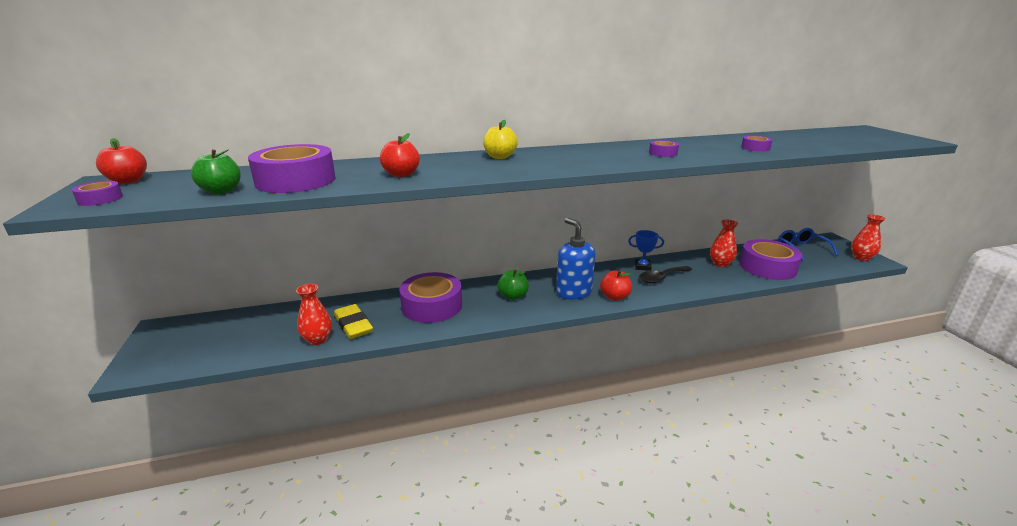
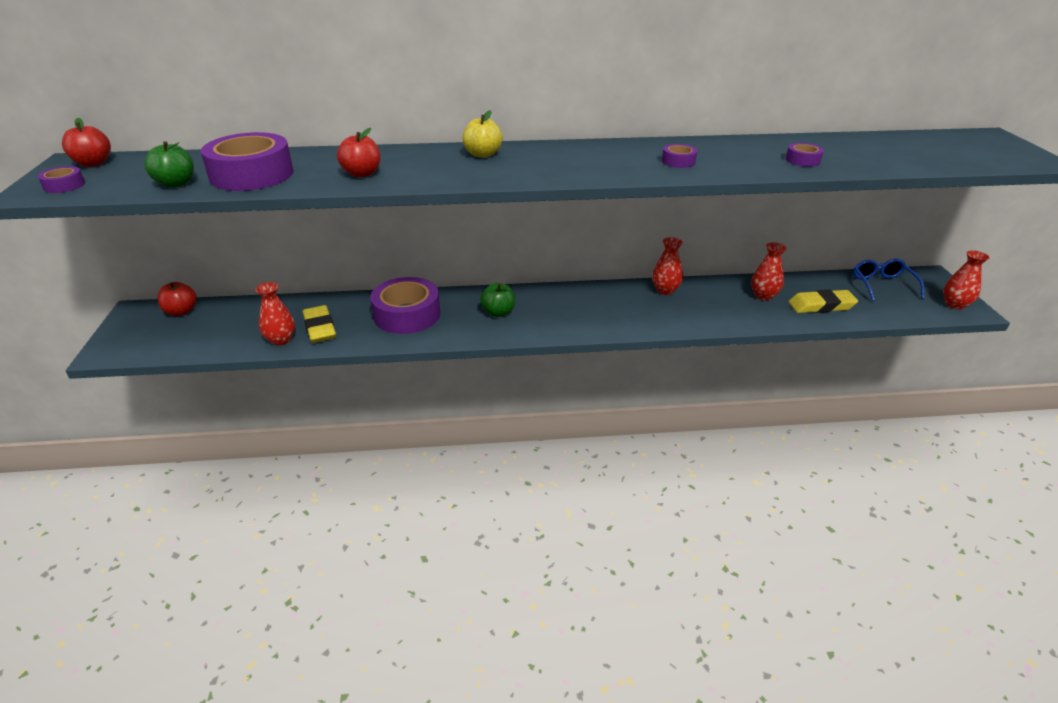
camera: 10 degrees right, 10 degrees up
blue soap dispenser [556,218,595,300] -> none
red apple [600,270,632,301] -> red apple moved to [157,282,197,316]
blue trophy [628,230,664,271] -> red vase [652,237,683,295]
black spoon [639,266,692,284] -> none
purple tape [740,239,802,280] -> yellow eraser [788,289,858,313]

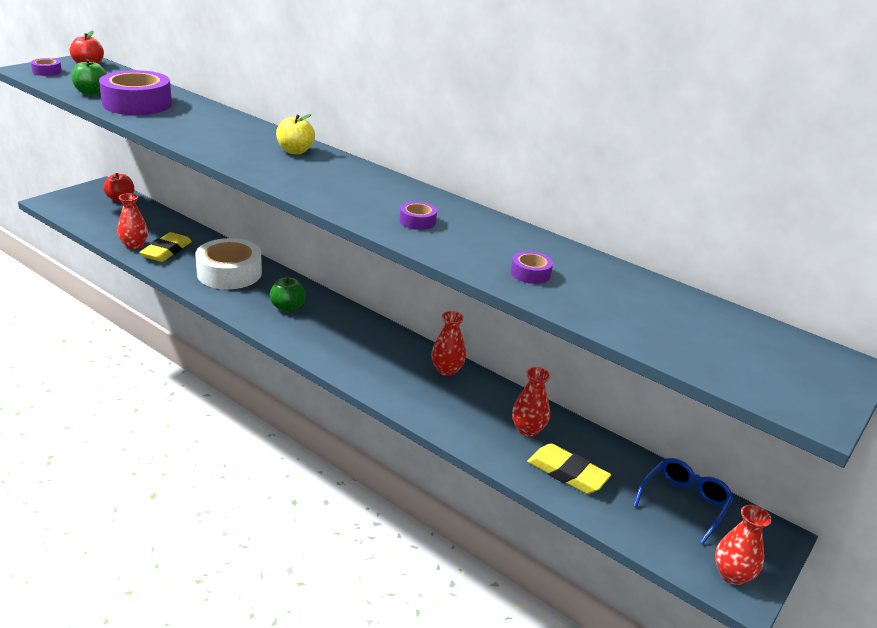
camera: 40 degrees right, 5 degrees down
red apple [337,128,380,178] -> none
purple tape [370,277,440,334] -> white tape [195,238,262,289]

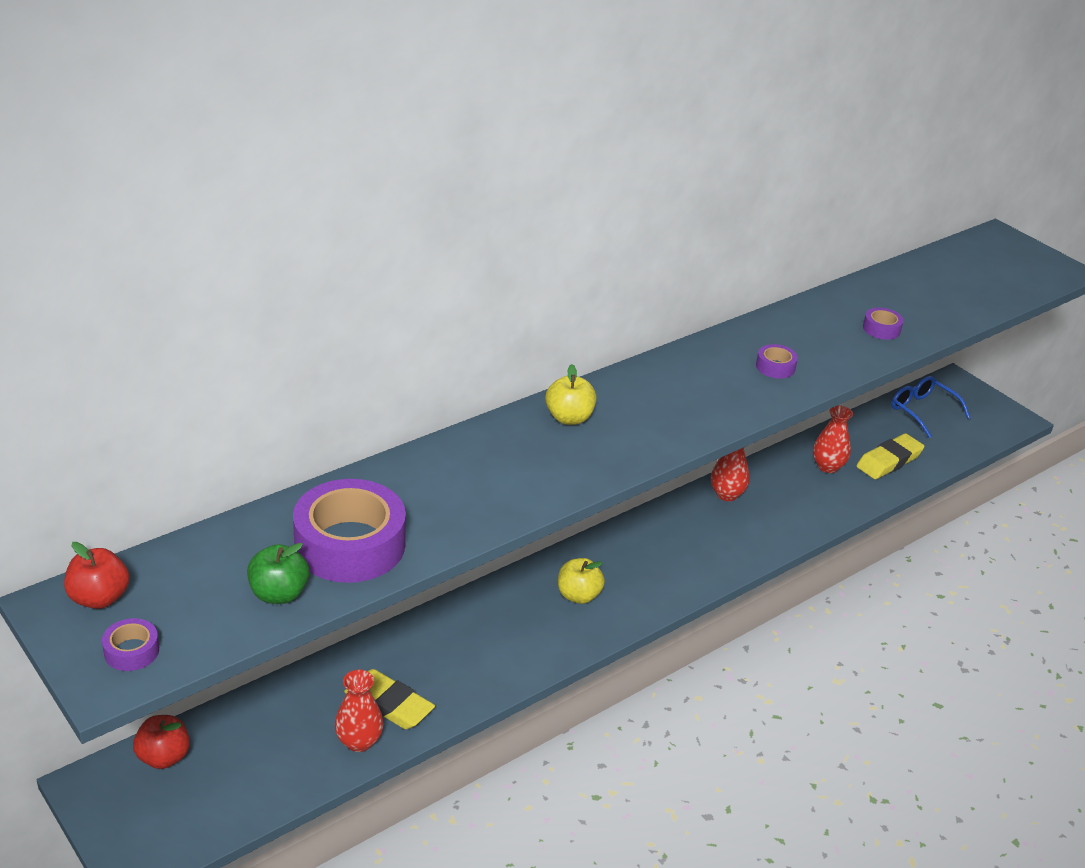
camera: 75 degrees left, 5 degrees up
white tape [195,238,262,289] -> none
green apple [270,277,306,312] -> yellow apple [558,558,605,604]
red vase [715,505,772,585] -> none

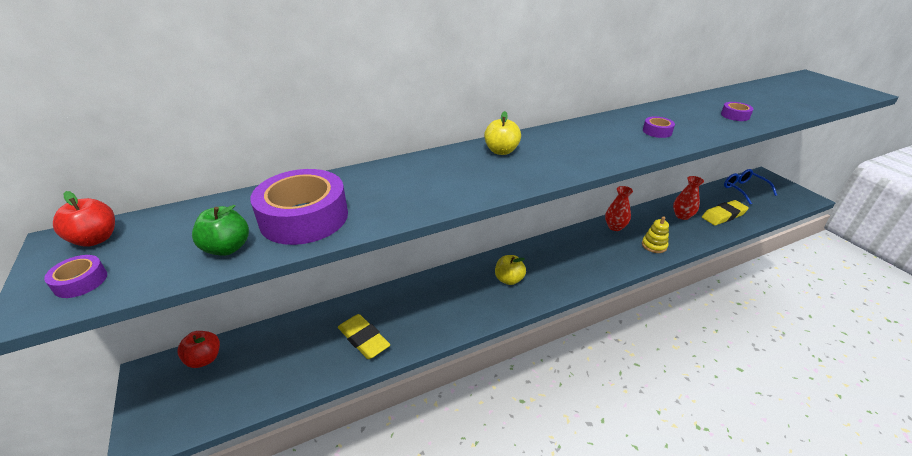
camera: 15 degrees right, 0 degrees up
red vase [335,670,384,752] -> none
none -> yellow stacking toy [642,216,669,253]

